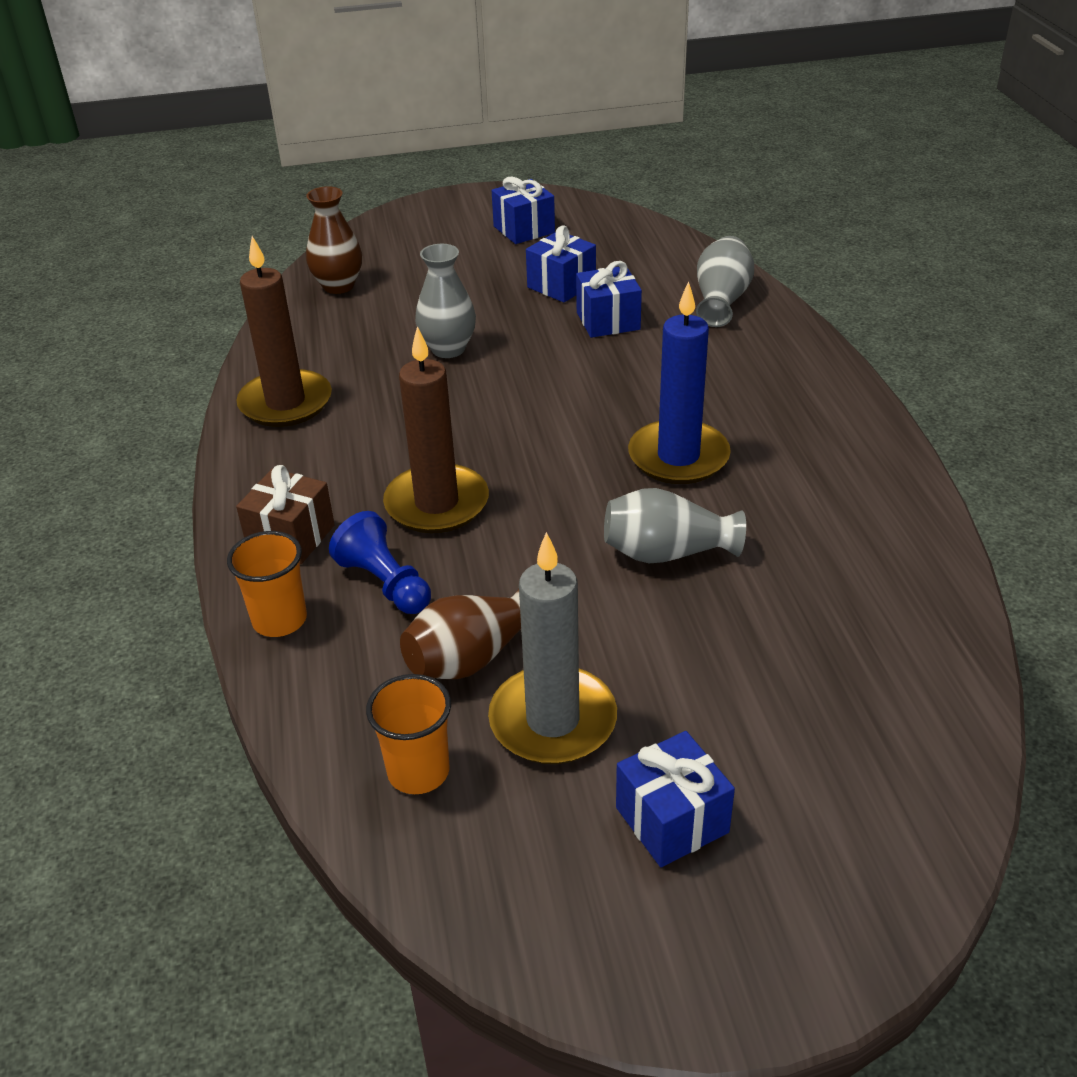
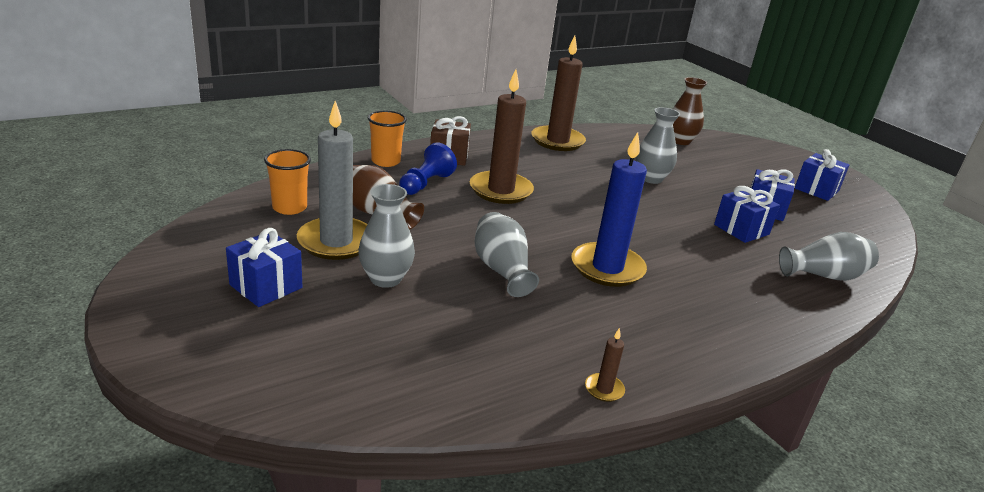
camera: 65 degrees right, 10 degrees down
none -> grey vase [358,184,415,288]
none -> brown candle [585,328,625,402]

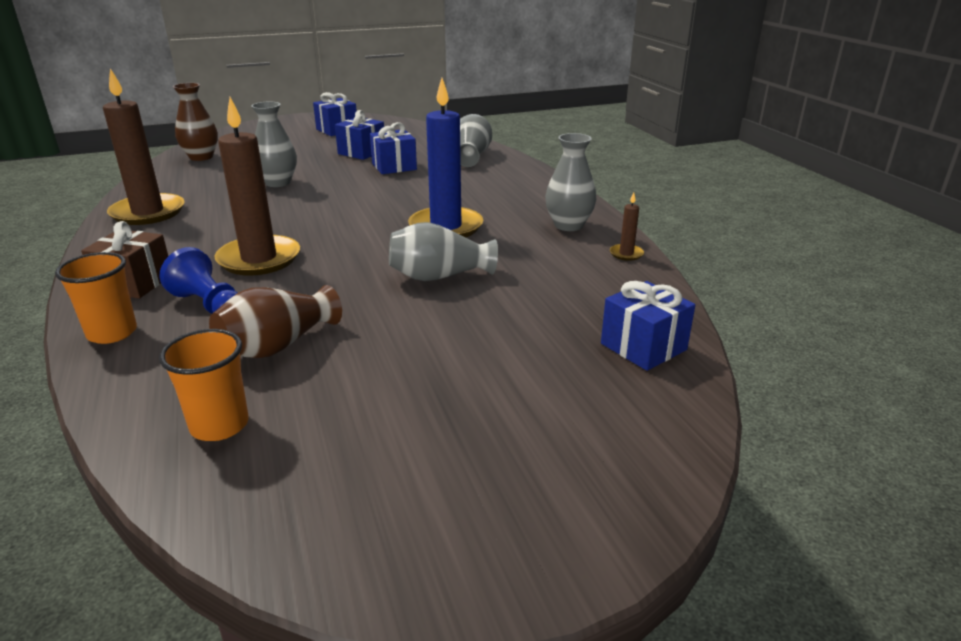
camera: 75 degrees left, 0 degrees up
blue gift [226,228,302,307] -> blue gift moved to [601,281,695,371]
grey candle [297,101,368,260] -> none
grey vase [358,184,415,288] -> grey vase moved to [545,133,596,231]

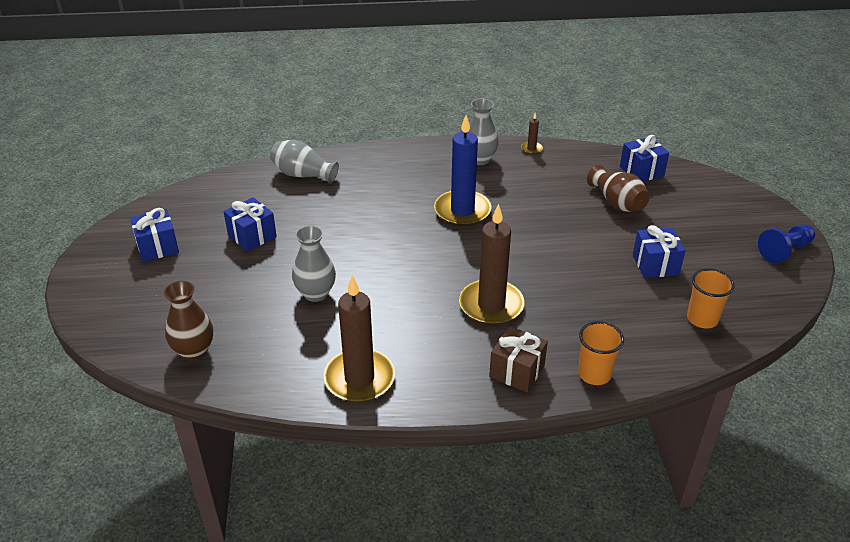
camera: 75 degrees left, 10 degrees up
blue pawn [159,247,238,314] -> blue pawn moved to [758,225,815,263]
brown vase [209,285,342,358] -> brown vase moved to [587,165,650,212]
blue gift [370,122,417,174] -> blue gift moved to [633,225,686,278]
grey vase [389,222,498,281] -> none

